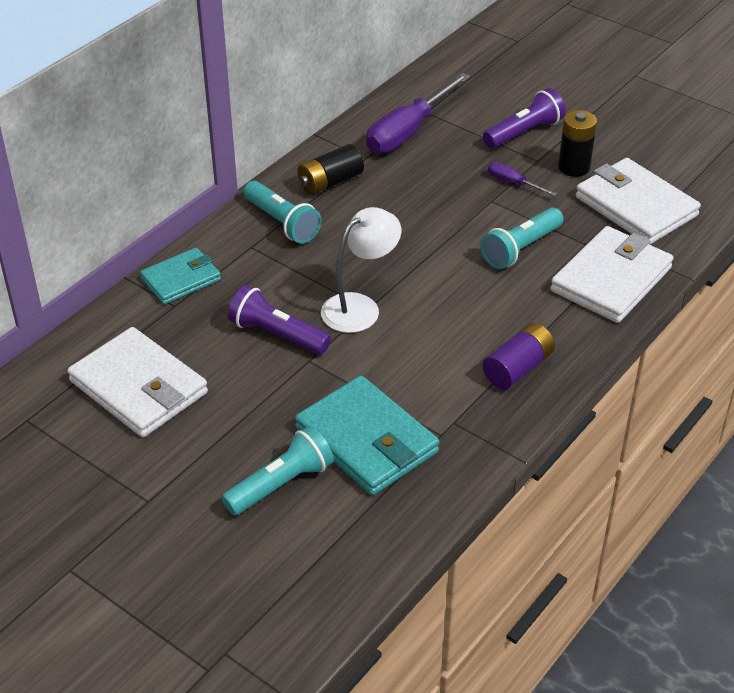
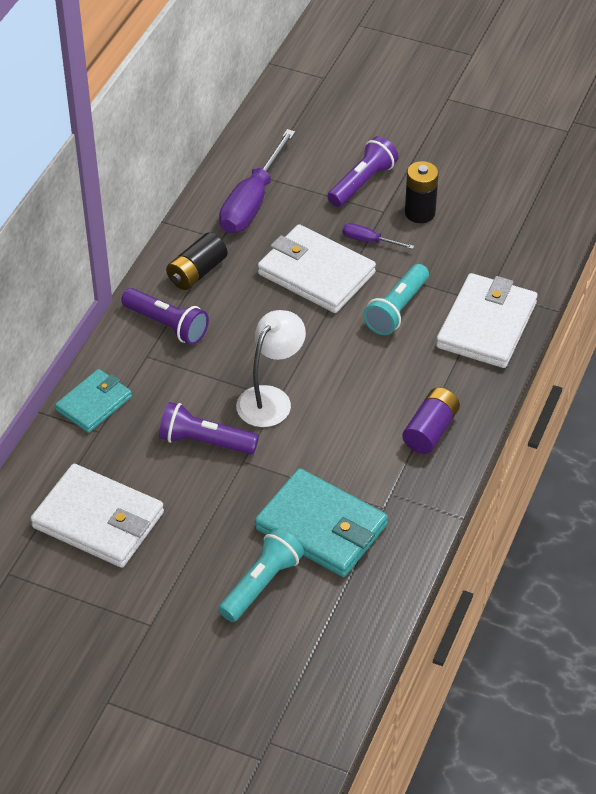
camera: 15 degrees left, 5 degrees up
turquoise flashlight [243,181,322,244] -> purple flashlight [121,288,209,345]
white wallet [576,158,701,245] -> white wallet moved to [258,224,376,313]

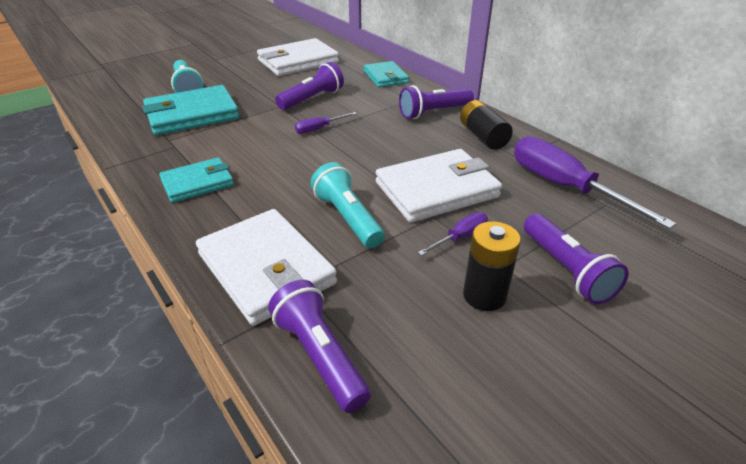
camera: 120 degrees right, 10 degrees down
white lamp [236,310,306,427] -> purple screwdriver [295,112,357,134]
purple battery [402,387,460,454] -> turquoise wallet [159,157,234,203]
none -> purple flashlight [268,280,371,413]

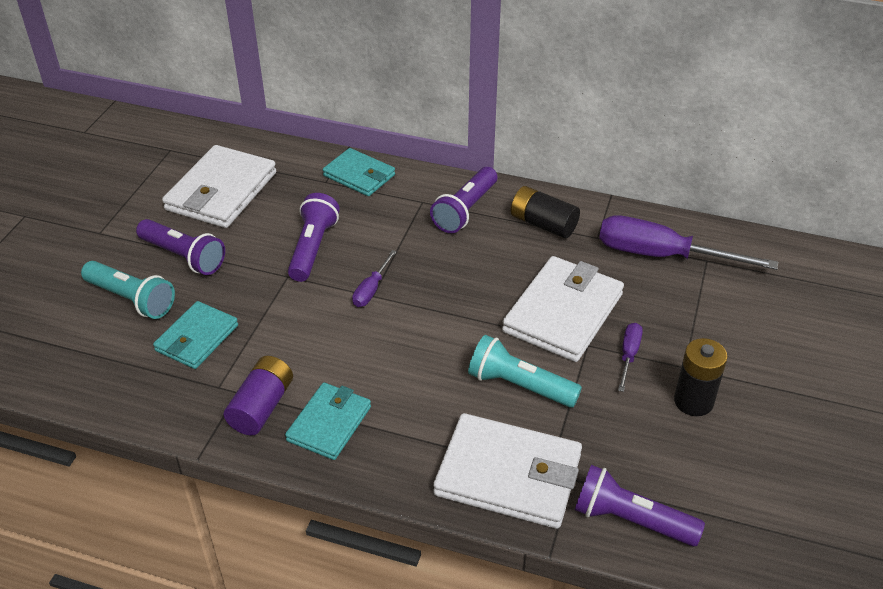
camera: 35 degrees left, 5 degrees up
turquoise wallet [142,85,239,135] -> turquoise wallet [153,301,238,369], size x0.62
purple flashlight [524,213,629,304] -> purple flashlight moved to [136,219,225,275]
none -> purple battery [223,356,293,436]

